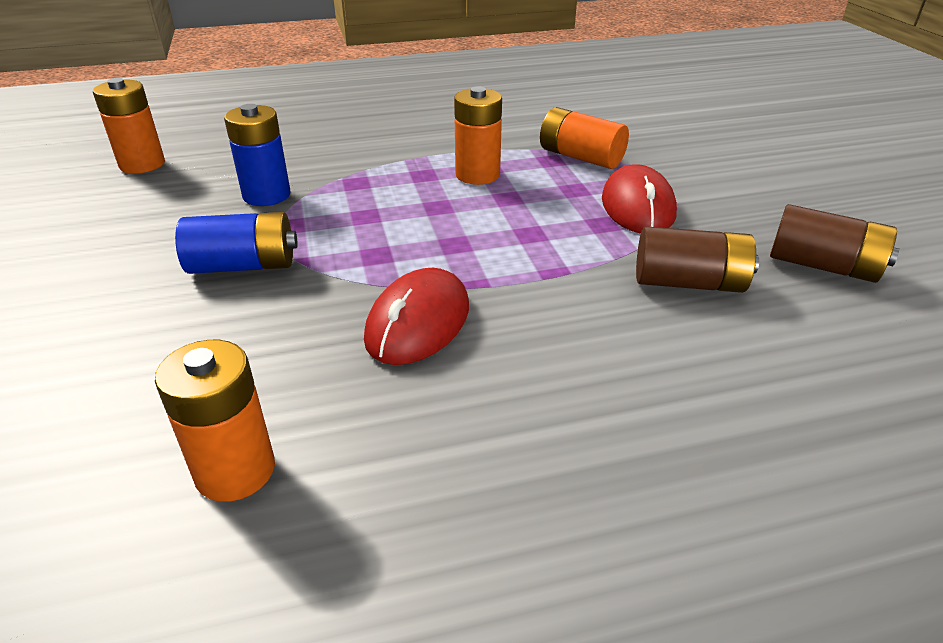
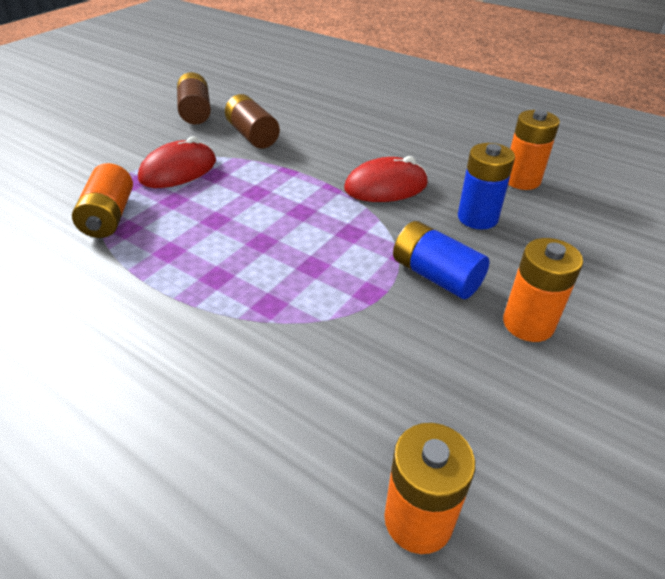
camera: 130 degrees left, 5 degrees up
blue battery [224,104,290,206] -> blue battery moved to [458,143,515,229]
orange battery [454,86,502,185] -> orange battery moved to [503,238,583,342]

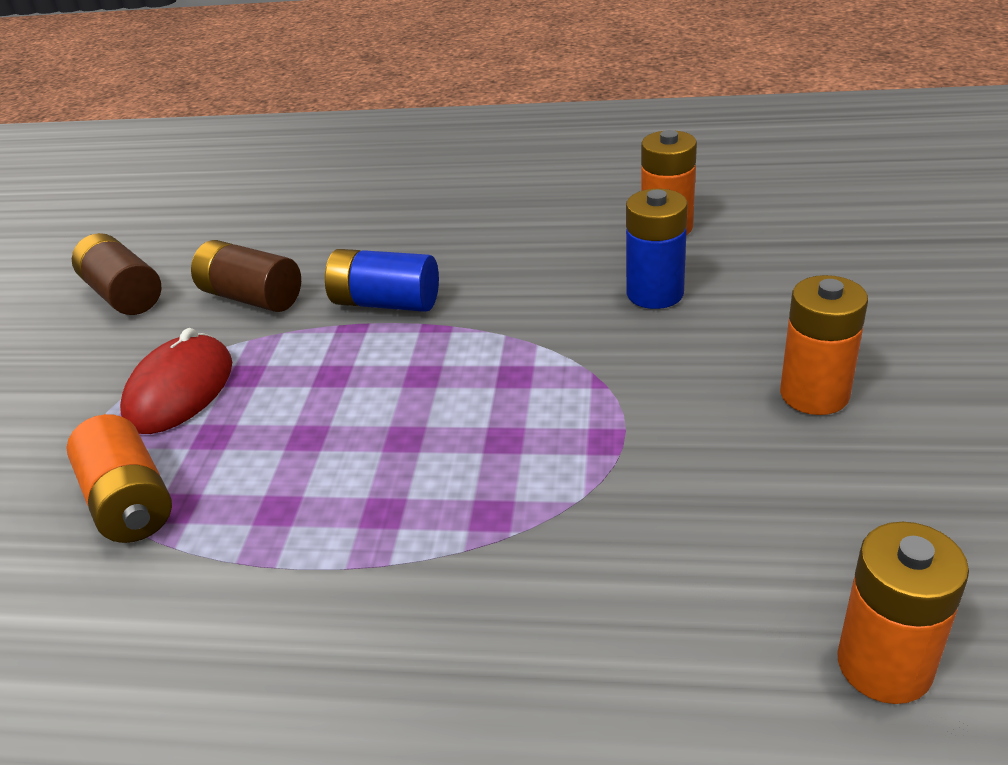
camera: 25 degrees left, 5 degrees down
red mouse [344,156,428,202] -> none
blue battery [393,221,490,299] -> blue battery moved to [325,249,439,312]

